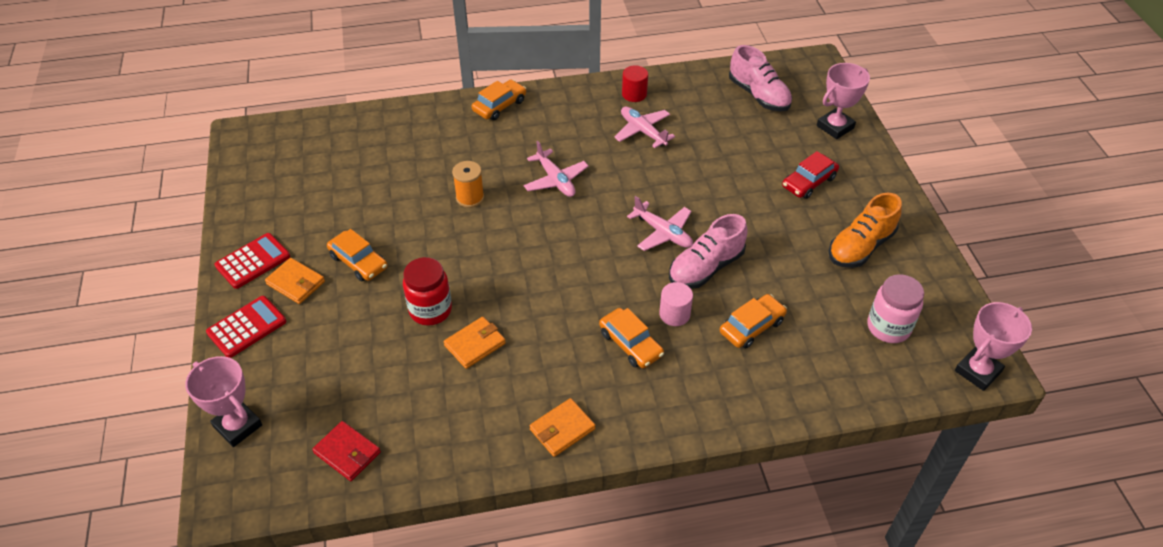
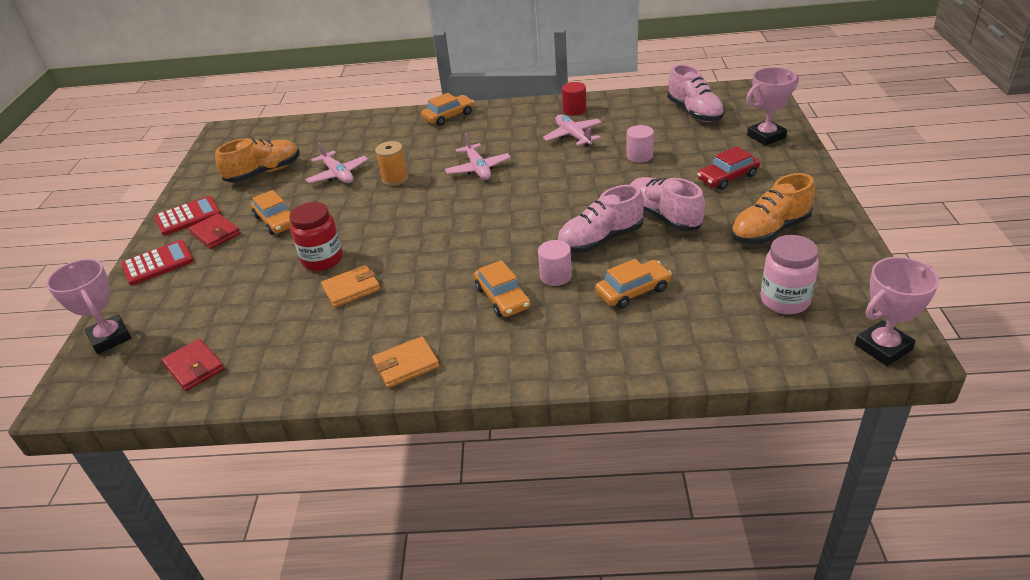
camera: 15 degrees right, 10 degrees down
orange wallet [265,258,325,304] -> red wallet [188,213,241,249]
pink plane [627,196,693,251] -> pink plane moved to [305,142,368,183]
none -> orange shoe [215,138,300,183]
none -> pink cylinder [626,125,654,163]
none -> pink shoe [630,177,705,231]

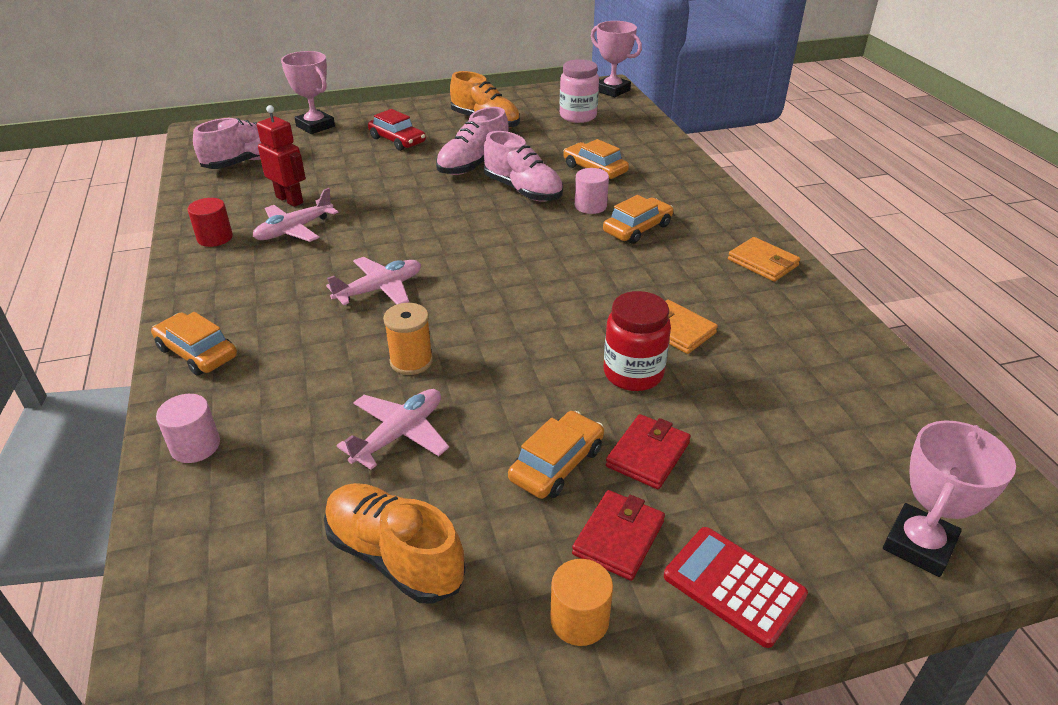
camera: 110 degrees left, 0 degrees up
red calculator [154,196,221,235] -> orange cylinder [550,559,613,646]
red wallet [162,339,224,391] -> red wallet moved to [606,414,691,489]
pink cylinder [626,125,654,163] -> pink cylinder moved to [156,394,220,463]
none -> red robot [257,105,306,207]

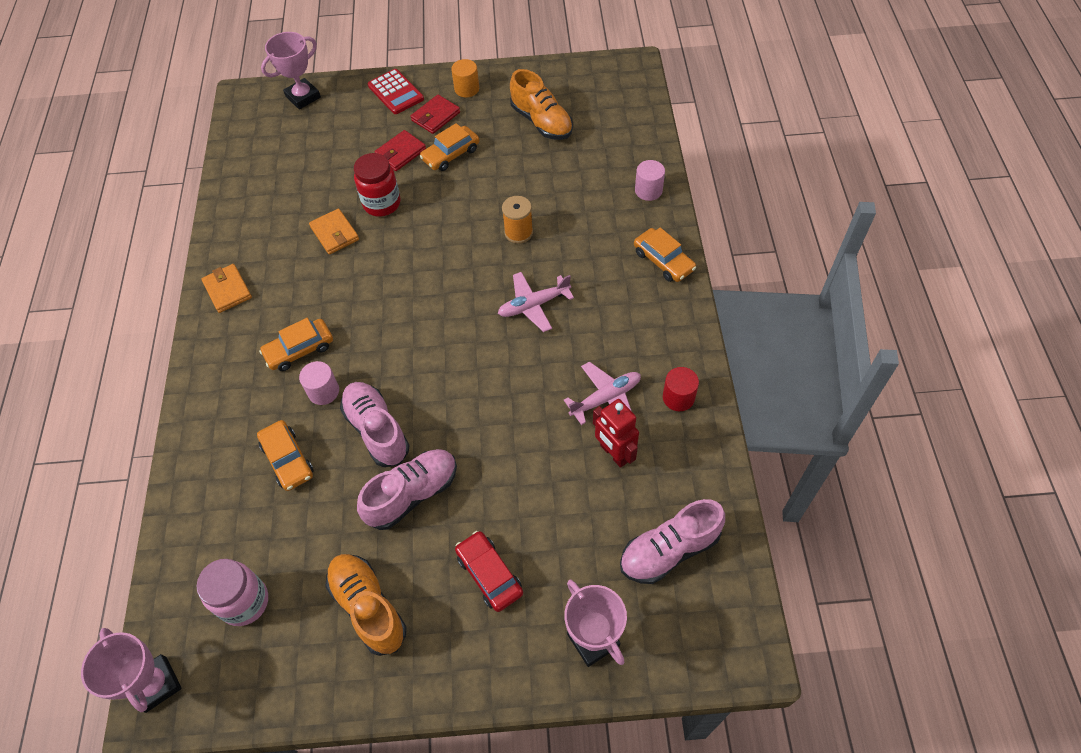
camera: 165 degrees left, 20 degrees up
pink plane [336,389,449,470] -> none

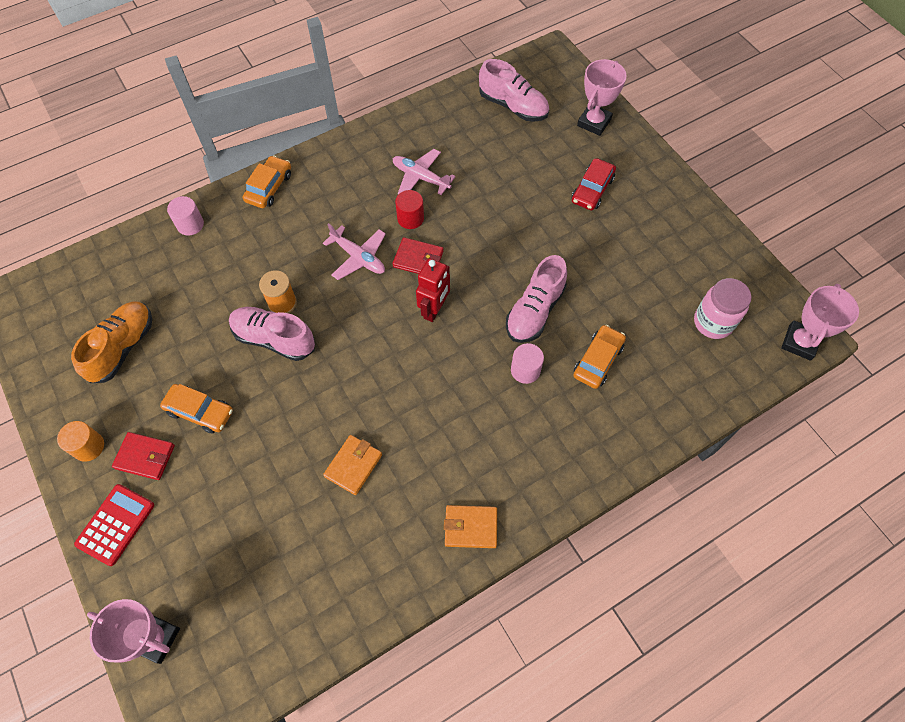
camera: 120 degrees left, 5 degrees up
orange wallet [201,264,252,313] -> orange wallet turned 60 degrees clockwise [444,505,497,548]
orange car [259,318,333,371] -> none
orange shoe [325,554,407,656] -> none
red jar [354,153,401,217] -> none
pink shoe [357,449,457,530] -> pink shoe moved to [229,307,315,361]
red wallet [374,130,426,171] -> red wallet moved to [393,237,443,274]
red robot [593,399,639,468] -> red robot moved to [416,258,450,322]
red cylinder [663,367,699,411] -> red cylinder moved to [395,190,424,229]

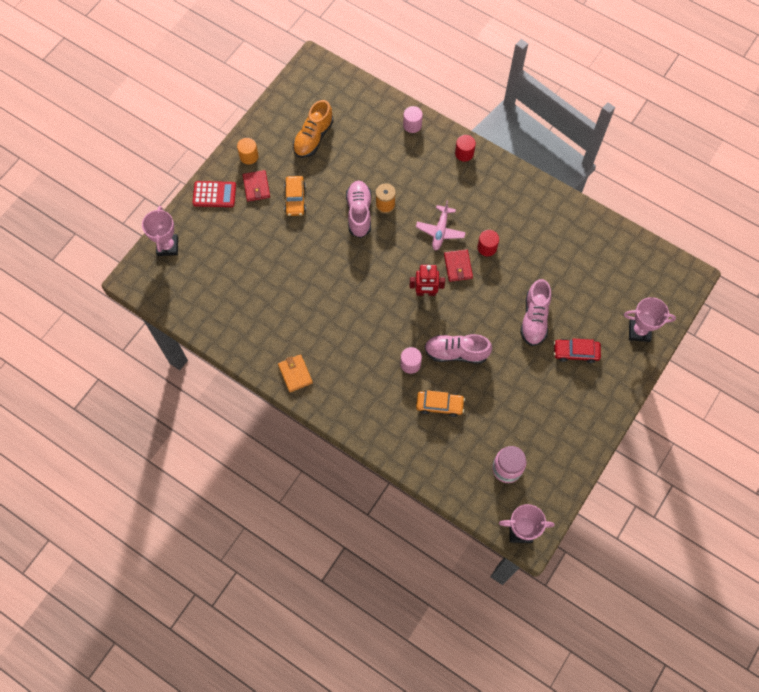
camera: 65 degrees right, 5 degrees up
orange shoe [71,301,152,383] -> orange shoe turned 120 degrees clockwise [293,100,334,158]
orange car [243,155,291,208] -> red cylinder [455,135,476,162]
orange wallet [323,435,382,495] -> none
pink plane [393,149,456,195] -> none
pink shoe [479,59,549,122] -> pink shoe moved to [520,279,551,346]

